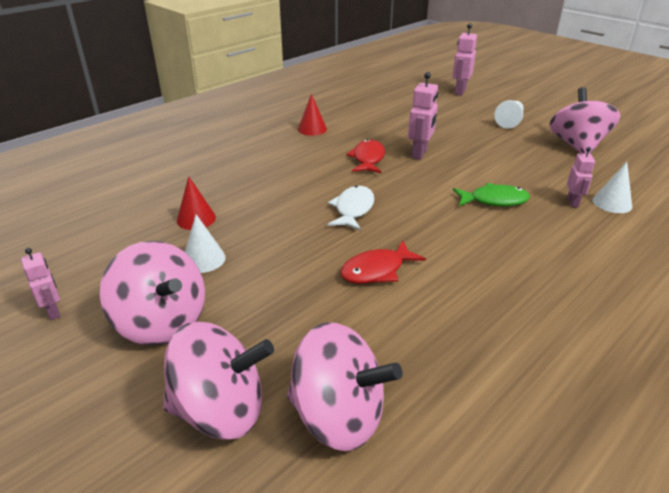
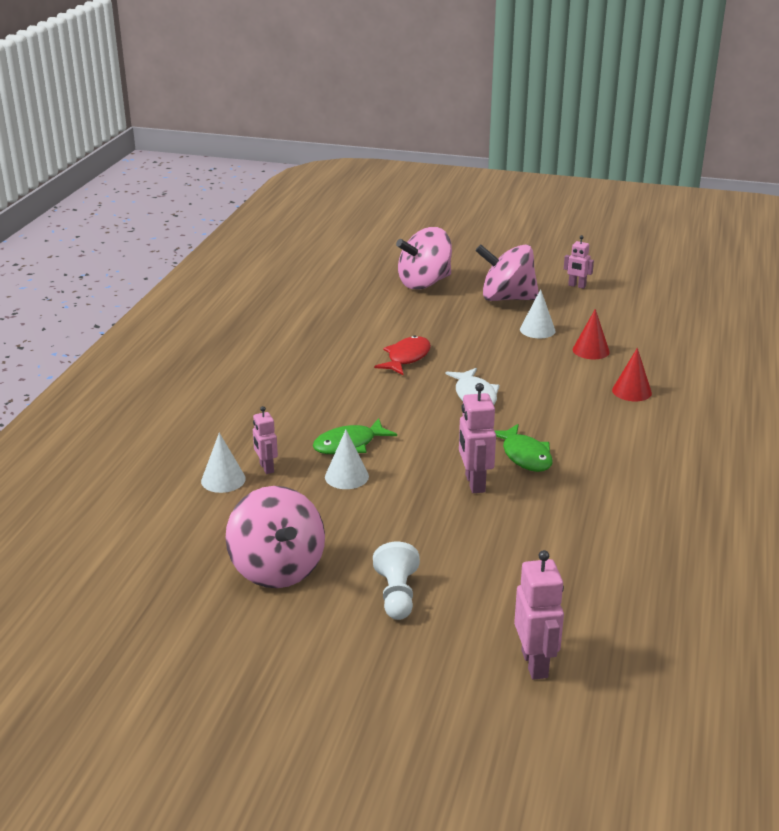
camera: 150 degrees right, 5 degrees down
pink spinning top [287,322,403,451] -> none
red cone [298,93,327,136] -> red cone moved to [612,348,652,401]
red fish [346,139,385,173] -> green fish [495,424,553,472]
none -> white cone [325,430,369,489]

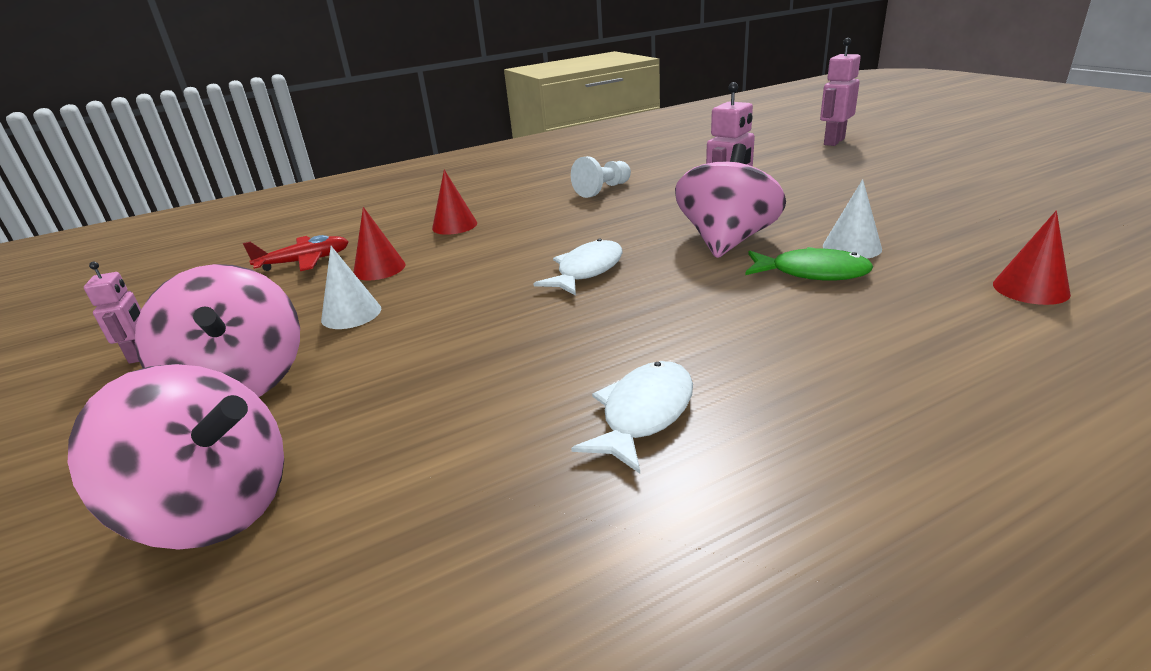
camera: 130 degrees left, 0 degrees up
white cone [201,433,246,493] -> red cone [993,211,1071,305]
pink spinning top [225,486,325,588] -> pink spinning top moved to [675,143,786,258]
pink robot [253,406,278,474] -> none
white pawn [373,542,420,620] -> white pawn moved to [571,156,631,198]
red fish [374,336,431,375] -> none
green fish [495,424,553,472] -> none
none -> red plane [243,235,349,271]
none -> white fish [571,361,693,474]

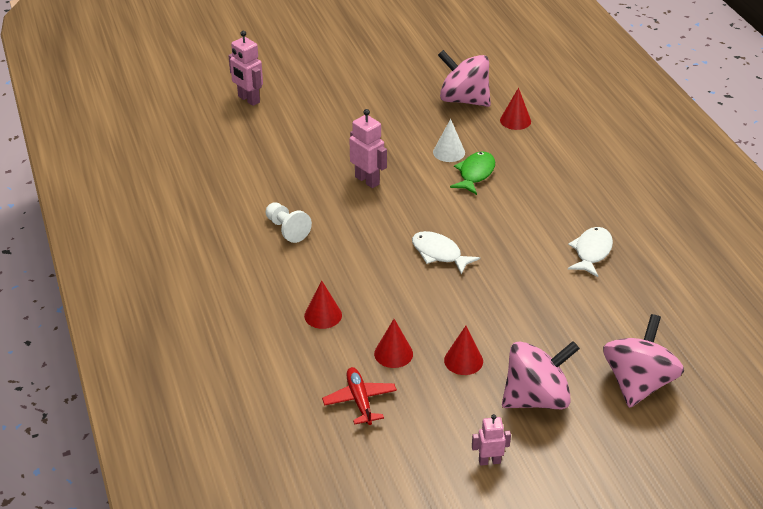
camera: 85 degrees left, 10 degrees up
white cone [321,246,381,329] -> red cone [444,326,483,375]
white fish [571,361,693,474] -> white fish turned 75 degrees clockwise [568,227,613,277]
pink spinning top [675,143,786,258] -> pink spinning top moved to [438,50,491,107]

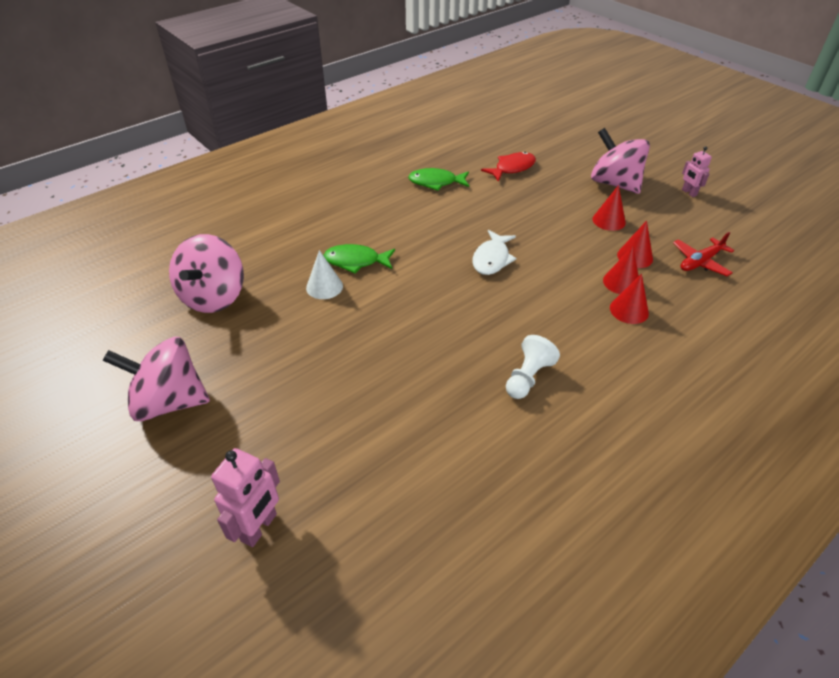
camera: 110 degrees left, 5 degrees up
pink robot [350,109,387,188] -> none
red cone [500,88,531,130] -> red cone moved to [603,246,639,294]
white fish [568,227,613,277] -> green fish [408,168,469,191]
pink spinning top [603,314,684,408] -> pink spinning top moved to [103,337,210,421]
none -> red fish [481,152,536,181]

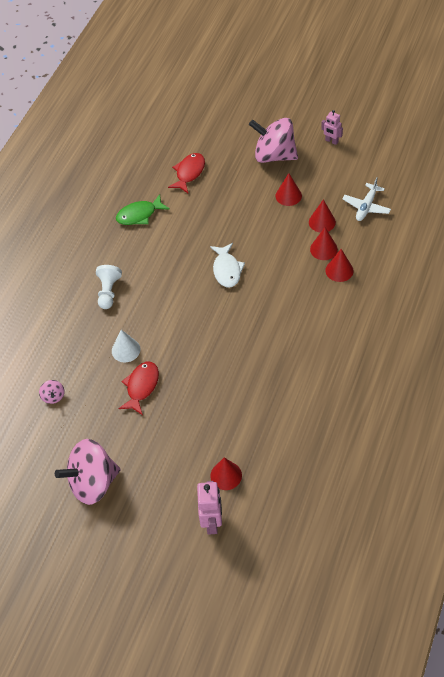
camera: 25 degrees left, 10 degrees up
pink spinning top [169,234,244,313] -> pink spinning top [39,380,64,404], size x0.41
green fish [323,244,395,274] -> none
white pawn [506,335,560,399] -> white pawn moved to [96,265,122,309]
red plane [673,232,734,276] -> white plane [343,177,391,221]
none -> red fish [118,362,159,415]
none -> red cone [210,457,242,490]

